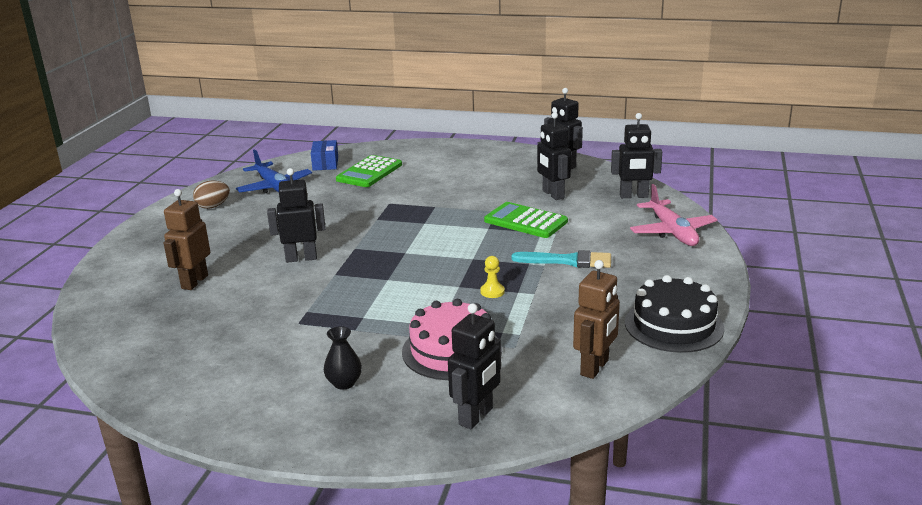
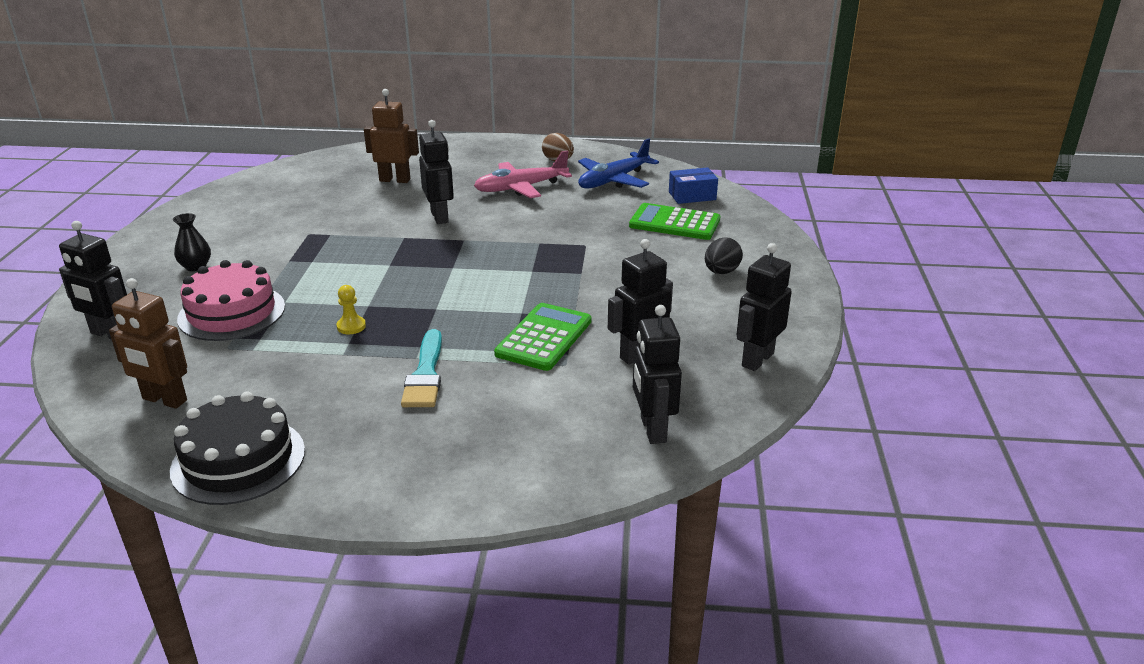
camera: 80 degrees right, 5 degrees up
pink plane [630,184,718,246] -> pink plane moved to [474,150,572,198]
none -> black egg [705,237,743,274]

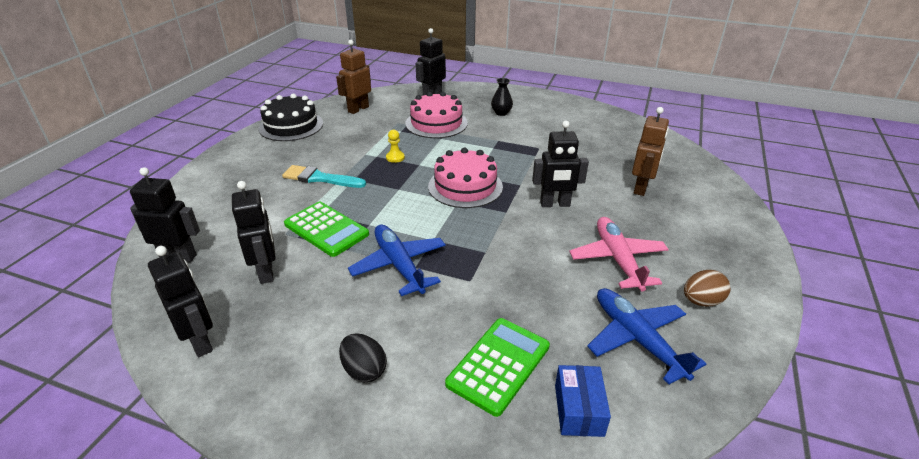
camera: 105 degrees right, 5 degrees up
none -> blue plane [348,224,446,296]
none -> pink cake [428,148,503,208]

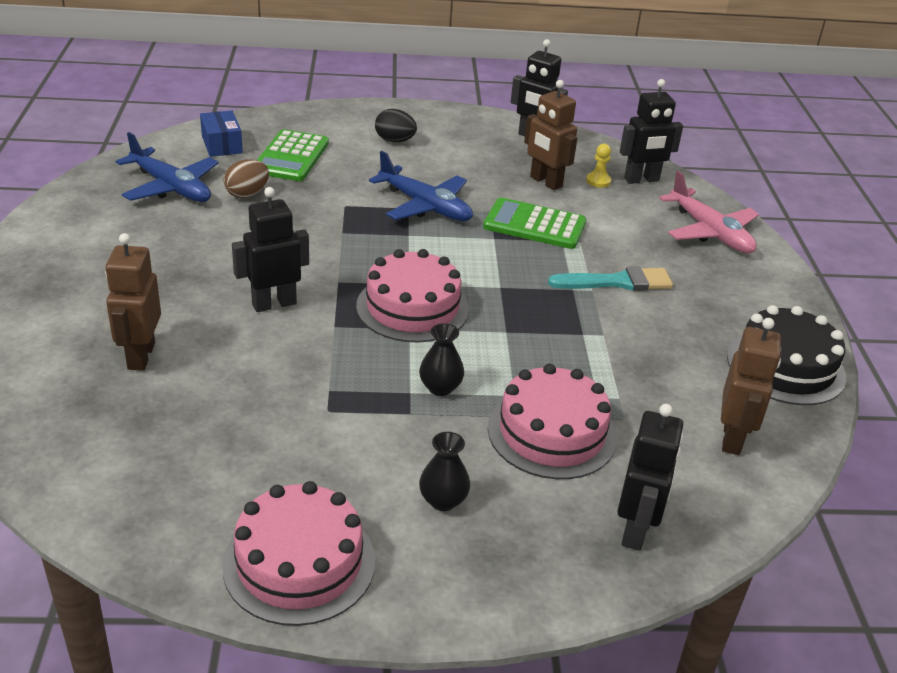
camera: 155 degrees right, 0 degrees up
black robot [232,181,276,284] -> brown robot [524,80,578,190]
yellow pawn [386,130,405,163] -> yellow pawn moved to [586,144,611,188]
pink plane [569,217,669,291] -> pink plane moved to [659,171,759,253]
brown egg [684,270,731,306] -> brown egg moved to [224,159,269,198]
none -> pink cake [222,481,375,626]
none -> black vase [419,323,464,396]

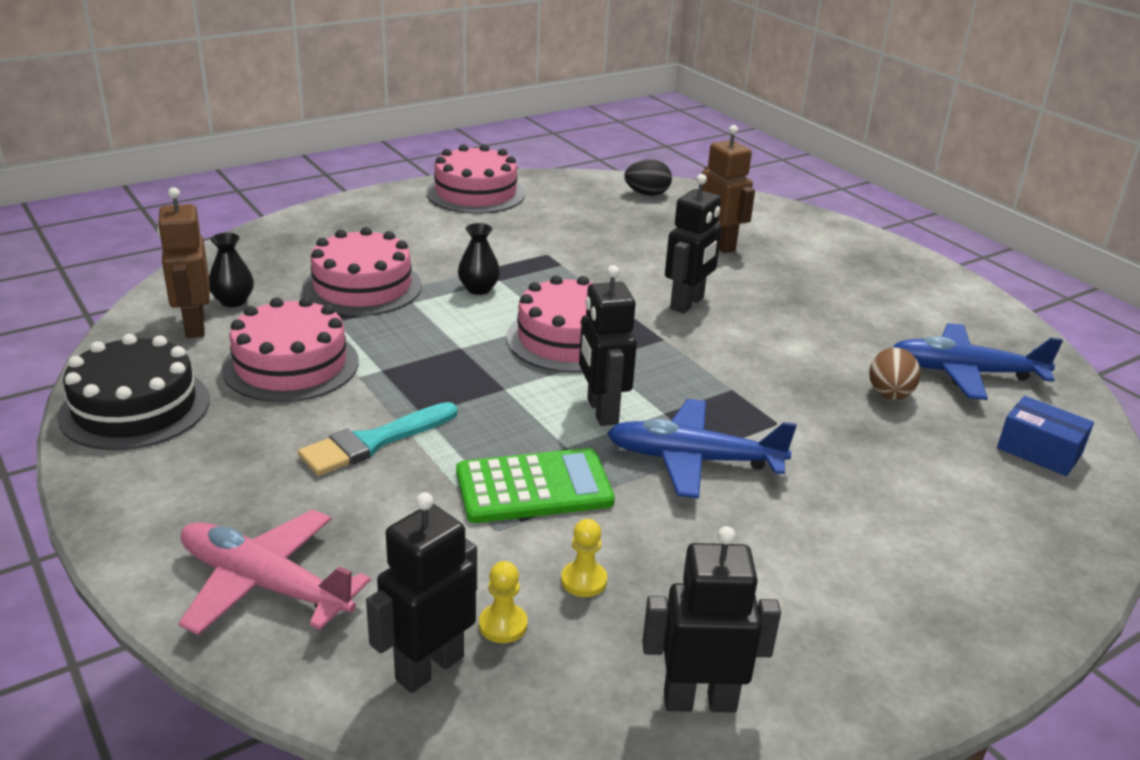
camera: 150 degrees right, 5 degrees down
green calculator [257,129,329,181] -> none
black egg [375,109,417,142] -> black egg moved to [624,159,672,196]
black vase [419,432,470,511] -> black vase moved to [209,233,254,307]
brown robot [524,80,578,190] -> yellow pawn [561,519,607,597]
black robot [617,404,683,551] -> black robot moved to [579,265,637,426]
none -> pink cake [222,297,359,402]

